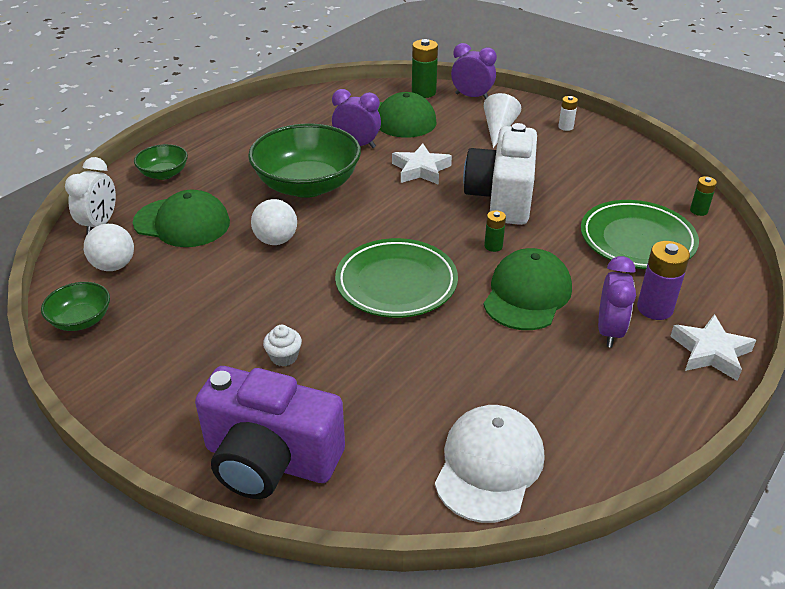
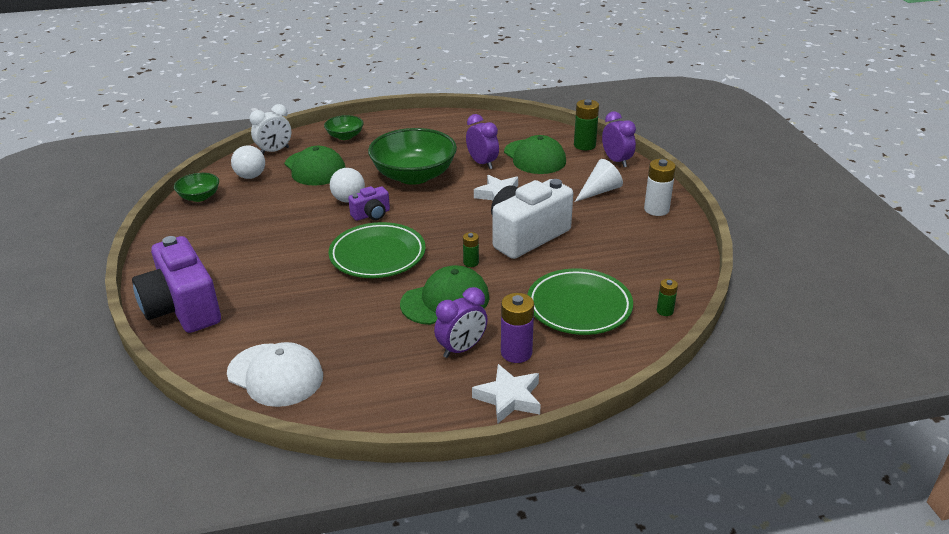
camera: 40 degrees right, 5 degrees down
white cupcake [263,325,302,367] -> none
white cap [435,405,544,523] -> white cap turned 60 degrees clockwise [227,342,323,407]
white battery [559,96,578,131] -> white battery [644,159,676,216], size x1.76
none -> purple camera [348,186,390,221]

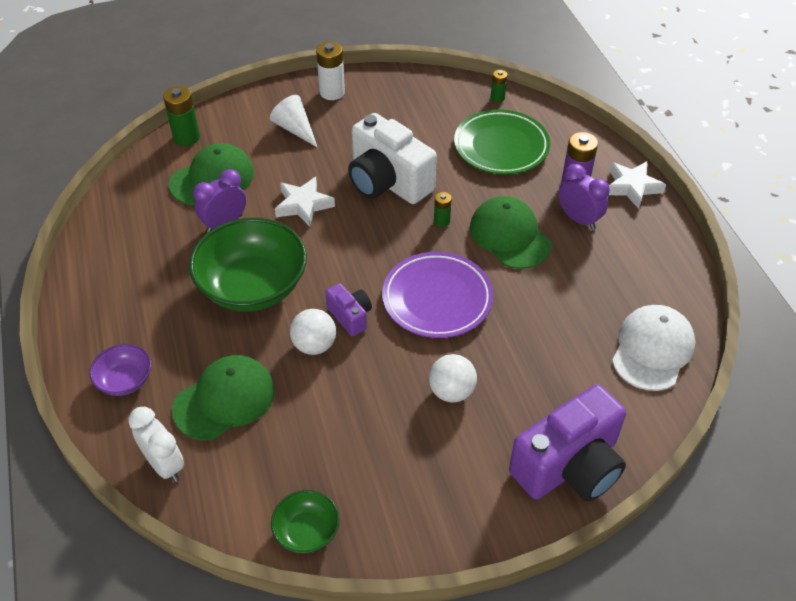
camera: 95 degrees left, 15 degrees up
white ball [231,145,265,179] -> white ball moved to [429,354,477,402]
green bowl [324,115,364,140] -> purple bowl [89,344,151,396]
green plate [328,222,426,278] -> purple plate [382,252,493,338]
purple clock [602,111,636,167] -> none

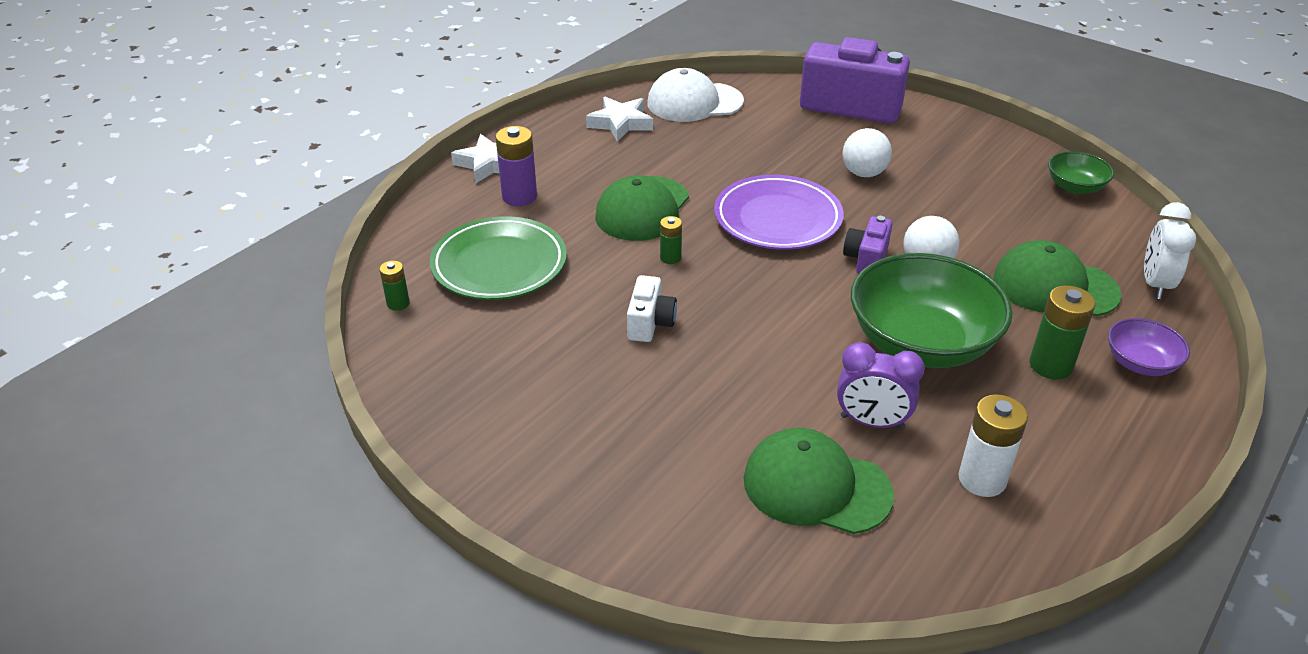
camera: 125 degrees left, 10 degrees down
green battery [163,86,200,146] -> green battery moved to [1030,285,1095,379]
white cone [270,95,318,148] -> none
white star [275,177,335,227] -> white star moved to [586,97,653,142]
white battery [316,42,345,100] -> white battery moved to [959,394,1028,497]
white camera [348,113,437,204] -> white camera [627,275,677,342], size x0.48
purple clock [559,164,610,230] -> none

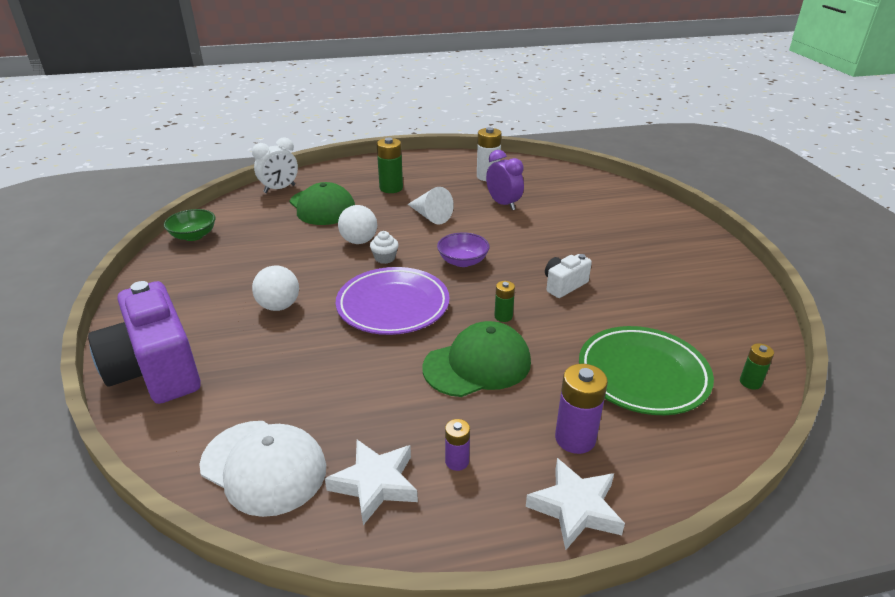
camera: 140 degrees left, 5 degrees down
green cap [744,428,894,534] -> none
purple camera [843,216,892,274] -> white cupcake [370,231,399,264]
green bowl [851,253,1013,368] -> white cone [408,187,454,225]
purple bowl [1108,318,1190,376] -> purple bowl moved to [437,233,490,267]
none -> purple battery [445,419,470,471]

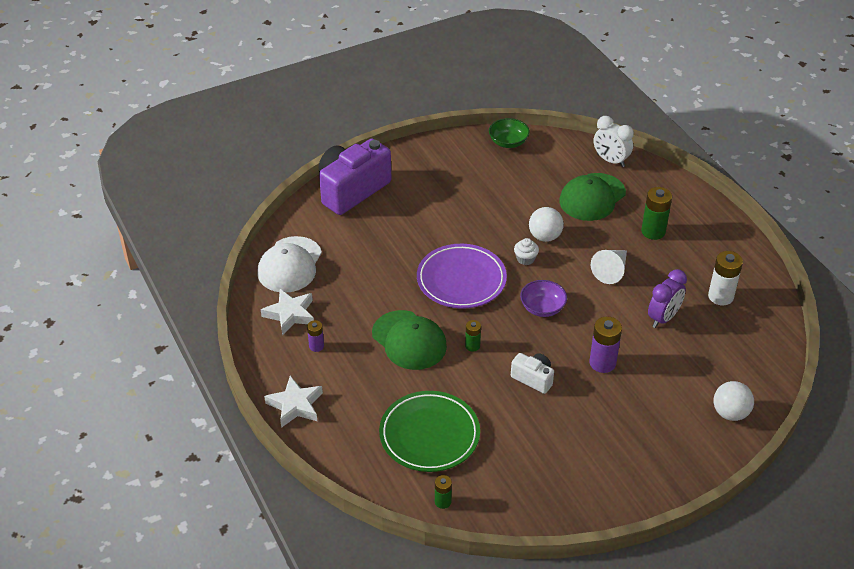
camera: 75 degrees right, 10 degrees up
white ball [252,266,299,311] -> white ball moved to [714,381,754,421]
purple battery [555,364,608,454] -> purple battery moved to [589,317,622,373]

